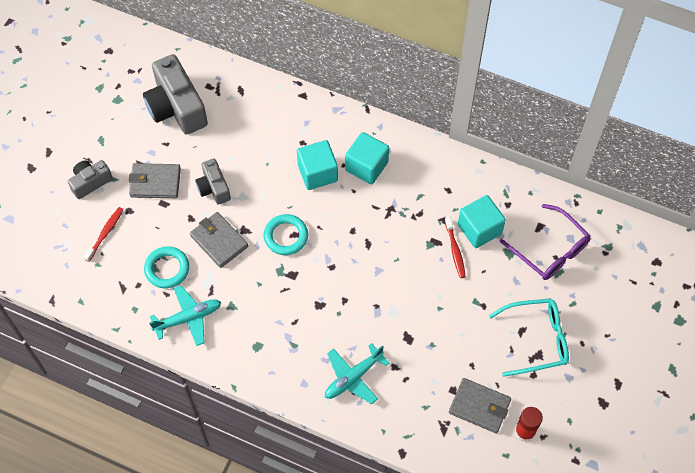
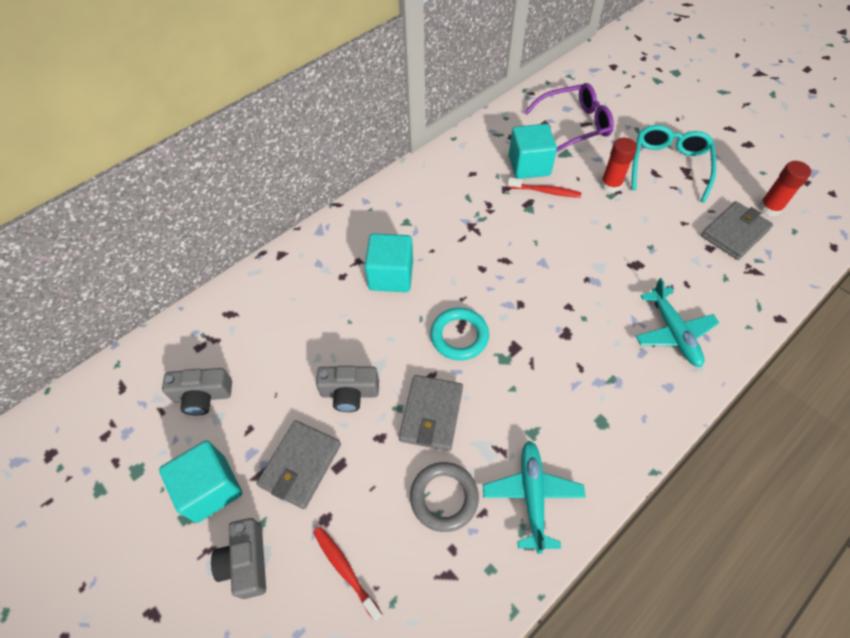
camera: 65 degrees left, 5 degrees down
grey camera [143,54,208,135] -> grey camera [162,368,232,416], size x0.55
turquoise ring [144,246,189,288] -> grey ring [410,462,479,532]
grey wallet [190,212,248,268] -> grey wallet turned 60 degrees counterclockwise [399,375,463,451]
turquoise cube [345,132,389,184] -> turquoise cube moved to [159,440,242,523]
none -> red glue stick [600,138,637,193]

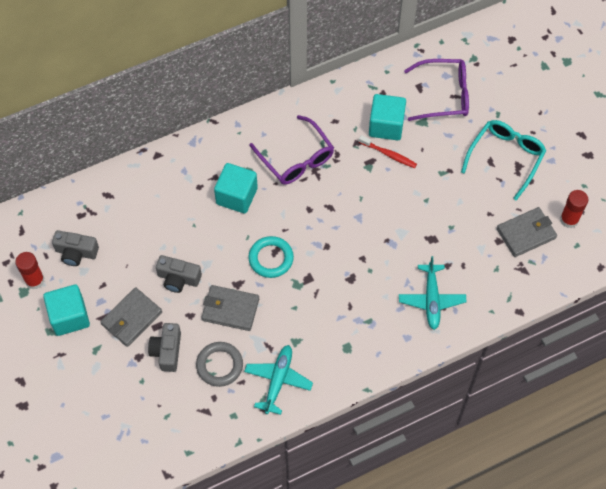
camera: 15 degrees right, 5 degrees up
grey camera [211,518,266,599] -> grey camera moved to [148,323,181,372]
red toothbrush [313,526,382,621] -> none
grey wallet [399,375,463,451] -> grey wallet turned 75 degrees clockwise [201,285,259,331]
red glue stick [600,138,637,193] -> red glue stick moved to [15,252,45,290]
none -> purple glasses [249,115,334,185]

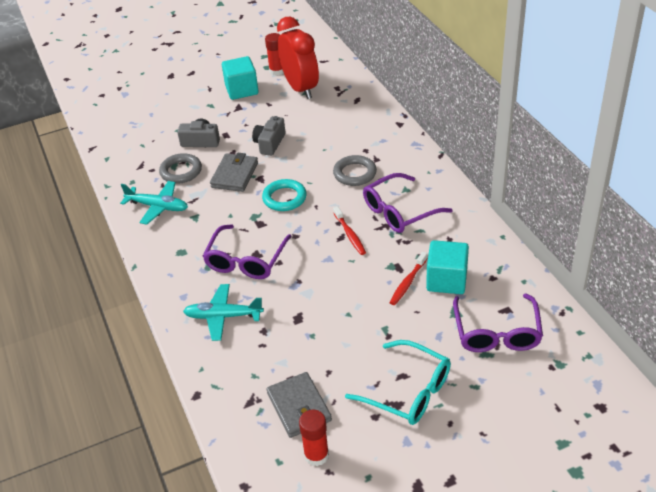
camera: 95 degrees right, 20 degrees down
grey camera [52,230,99,266] -> red clock [277,17,319,99]
grey wallet [100,287,162,347] -> none
turquoise cube [214,163,258,214] -> grey ring [333,155,377,186]
none -> purple glasses [203,224,292,279]
none -> red toothbrush [333,206,366,255]

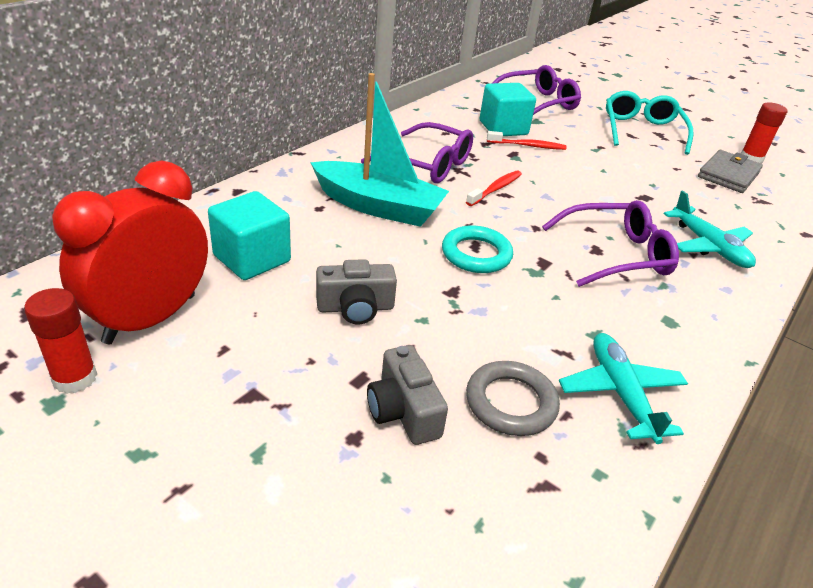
camera: 125 degrees left, 5 degrees down
grey wallet [210,153,258,192] -> none
turquoise cube [222,56,259,100] -> turquoise cube moved to [208,191,291,280]
grey ring [333,155,377,186] -> turquoise boat [310,73,449,227]

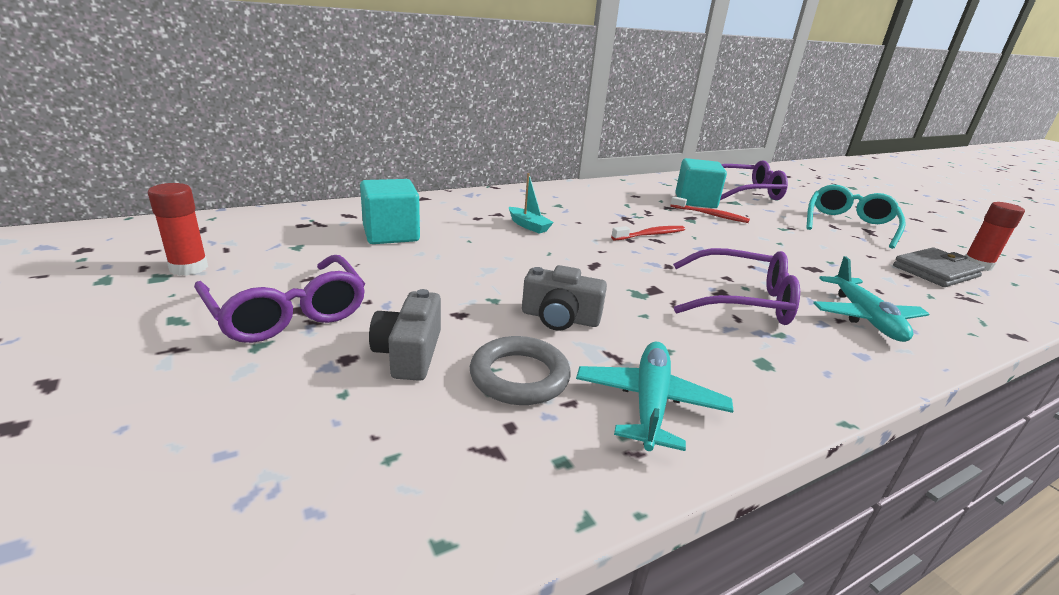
camera: 25 degrees right, 10 degrees down
red clock [52,161,208,345] -> none
turquoise boat [310,73,449,227] -> turquoise boat [509,173,554,234], size x0.44
grey camera [316,259,397,325] -> grey camera moved to [522,265,607,331]
purple glasses [361,122,473,183] -> purple glasses moved to [194,255,365,343]
turquoise ring [442,225,513,273] -> none

